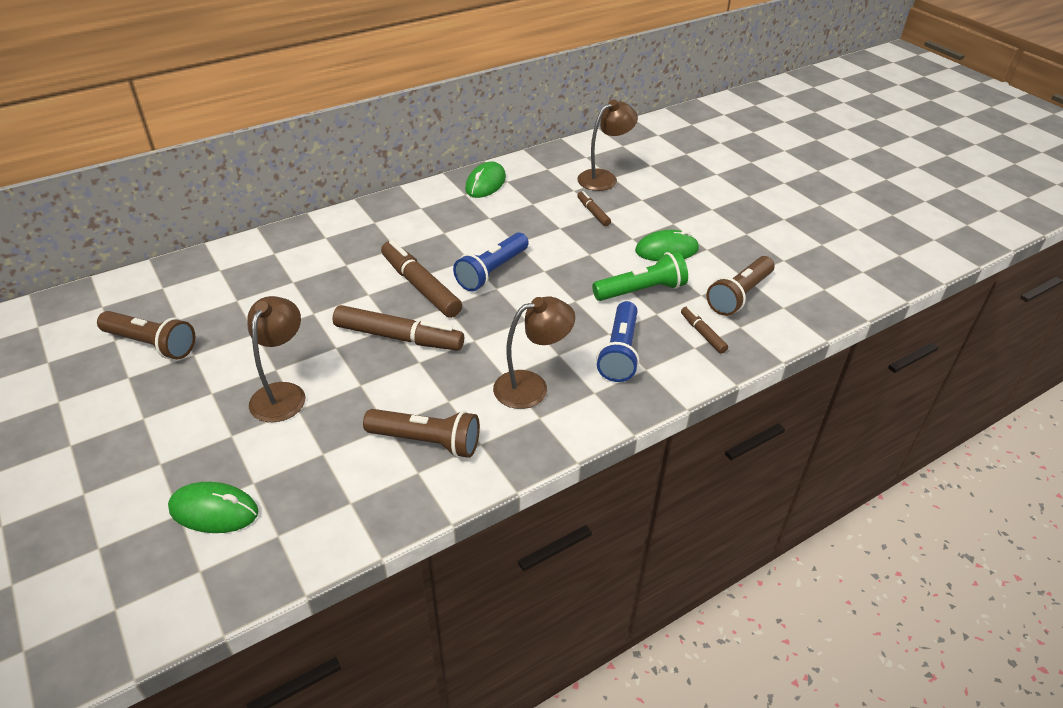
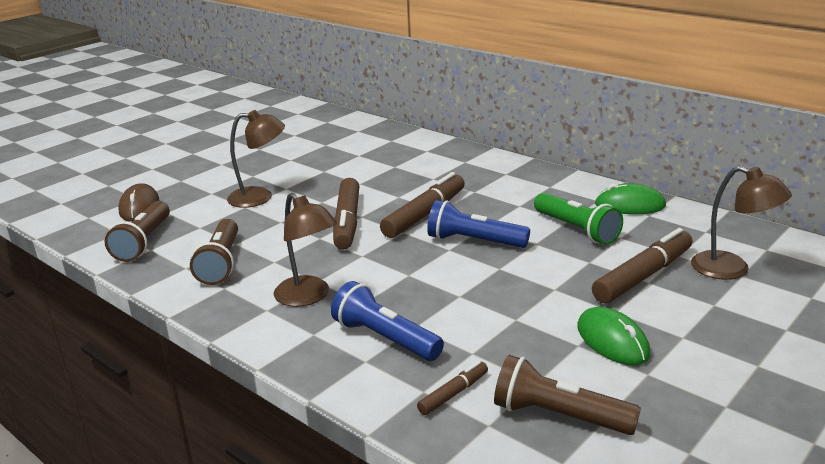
camera: 75 degrees right, 15 degrees down
brown flashlight [97,311,195,360] -> brown flashlight moved to [105,201,170,262]
green mouse [168,482,258,533] -> brown mouse [118,184,160,221]
brown marker [577,191,611,226] -> brown marker [592,228,692,303], size x1.97
green flashlight [592,251,688,301] -> green flashlight moved to [534,193,623,245]
blue flashlight [597,301,639,382] -> blue flashlight turned 45 degrees clockwise [331,281,444,361]

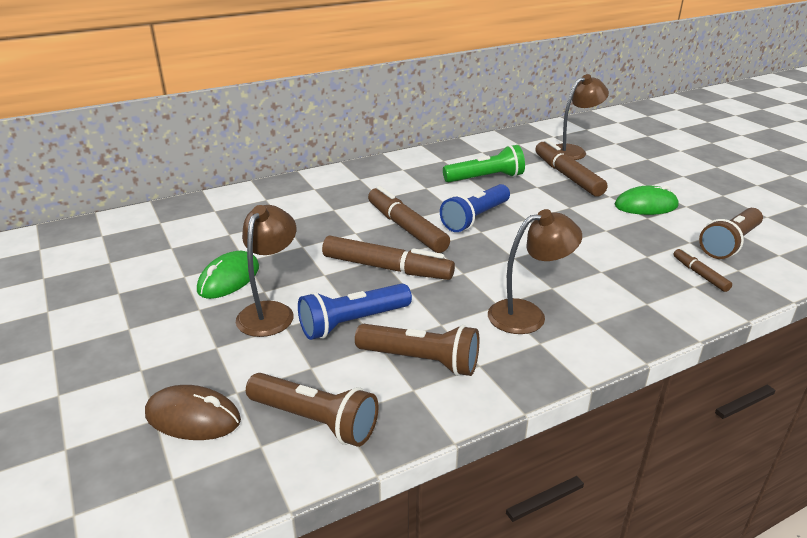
camera: 70 degrees left, 5 degrees up
blue flashlight [331,281,444,361] -> blue flashlight moved to [298,283,412,340]
green mouse [595,183,666,214] -> green mouse moved to [197,251,259,299]

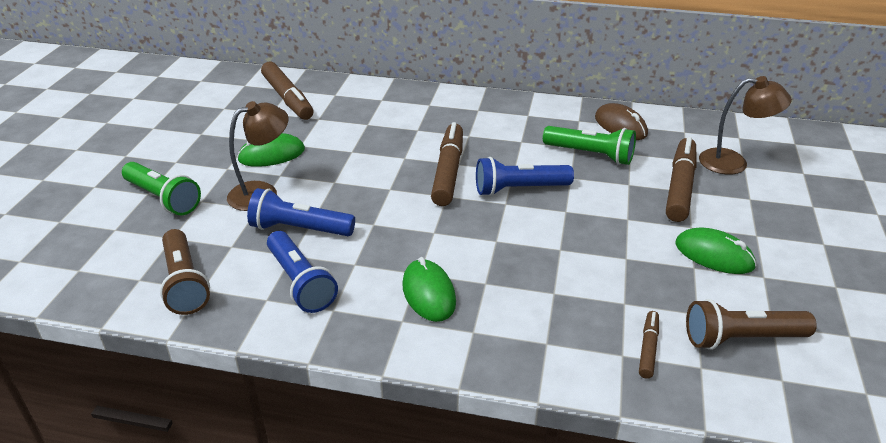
camera: 40 degrees right, 5 degrees up
brown mouse [145,385,241,440] -> brown mouse moved to [595,103,648,140]
brown marker [322,236,455,280] -> brown marker moved to [261,62,314,120]
brown flashlight [355,324,479,376] -> blue flashlight [267,231,338,313]
brown lamp [488,209,582,334] -> green mouse [402,257,456,322]
none -> green flashlight [122,162,201,215]

